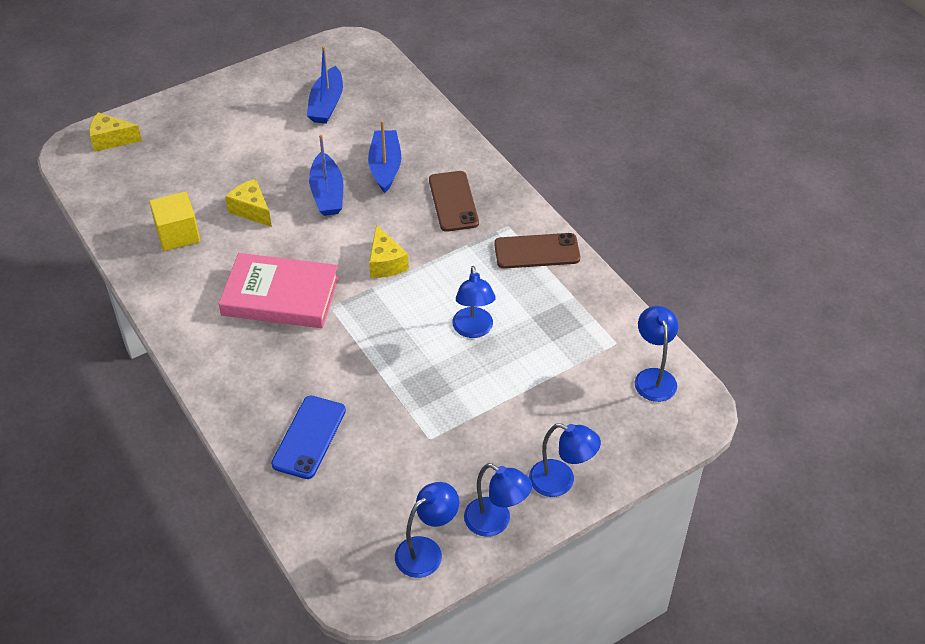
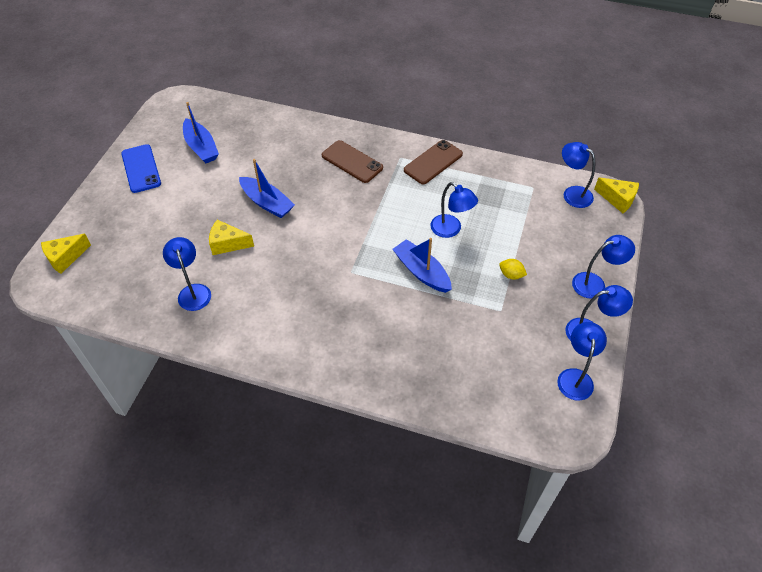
camera: 40 degrees left, 5 degrees up
yellow cube [149,192,200,251] -> blue lamp [163,237,211,311]
pink book [219,253,339,328] -> none
blue phone [271,396,346,479] -> blue phone moved to [121,144,161,193]
blue boat [368,120,401,193] -> blue boat moved to [392,238,452,293]
yellow cheese [369,225,409,278] -> yellow cheese moved to [594,177,639,213]
none -> yellow lemon [499,259,527,280]

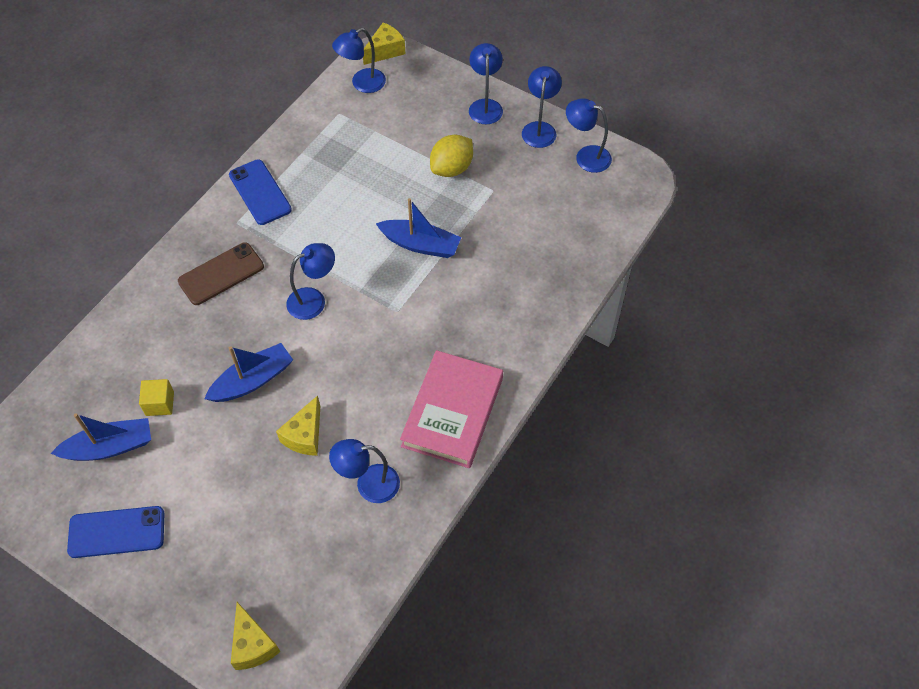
camera: 75 degrees left, 5 degrees up
blue boat [392,238,452,293] -> blue boat turned 135 degrees counterclockwise [376,198,461,258]
brown phone [404,140,463,184] -> blue phone [229,159,292,225]
blue lamp [430,182,478,238] -> blue lamp moved to [286,243,335,320]
yellow lemon [499,259,527,280] -> yellow lemon [430,135,473,177], size x1.77
none -> yellow cube [139,379,174,416]
none -> pink book [400,350,503,468]

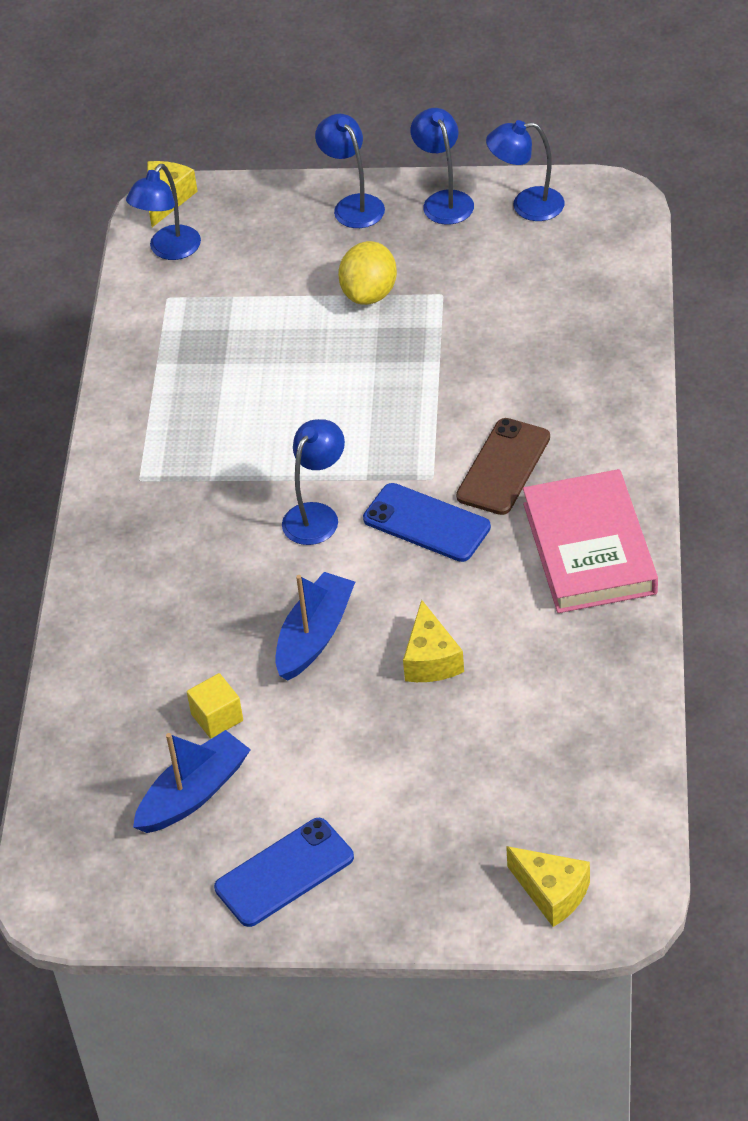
camera: 25 degrees left, 10 degrees down
brown phone [178,242,264,305] -> brown phone moved to [456,418,550,515]
blue phone [229,159,292,225] -> blue phone moved to [363,483,491,562]
blue lamp [329,439,400,503] -> none
blue boat [376,198,461,258] -> none

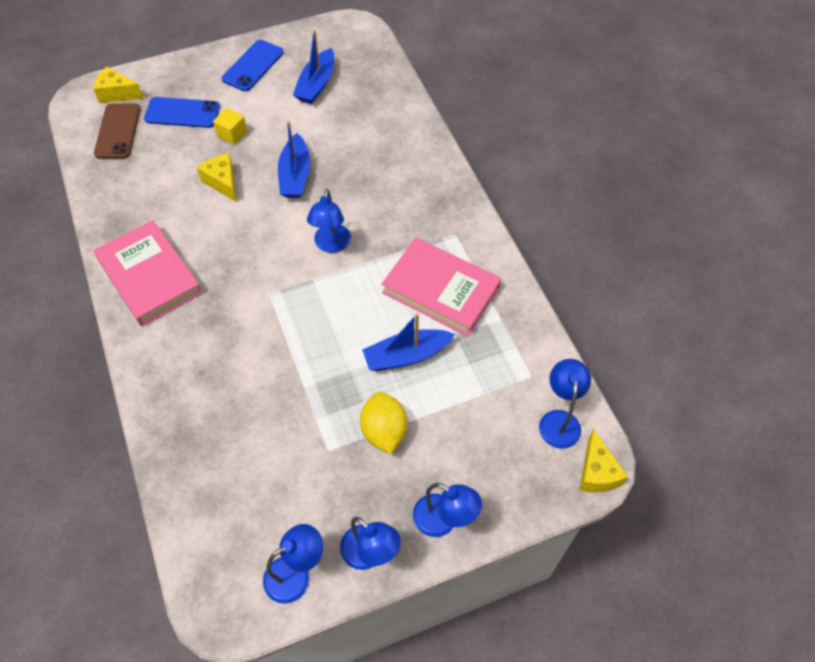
camera: 150 degrees right, 10 degrees up
yellow cube [187,673,243,738] -> yellow cube moved to [213,108,247,145]
blue phone [363,483,491,562] -> blue phone moved to [144,97,220,128]
brown phone [456,418,550,515] -> brown phone moved to [94,104,140,159]
none -> blue boat [362,313,455,371]
none -> pink book [382,238,501,336]

